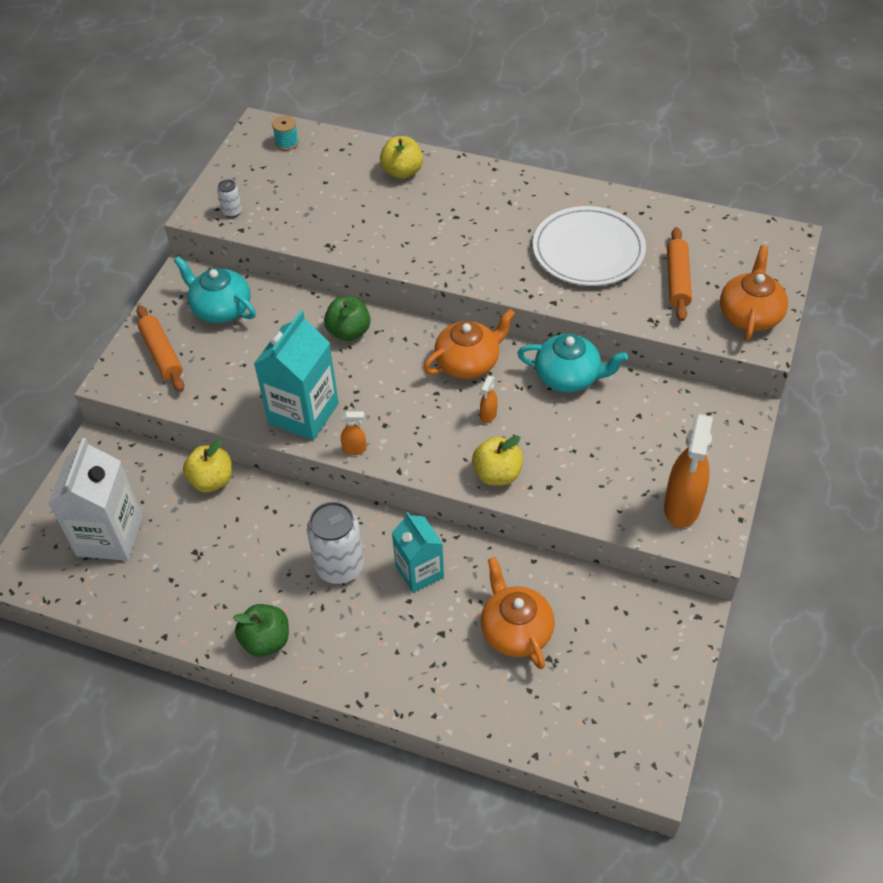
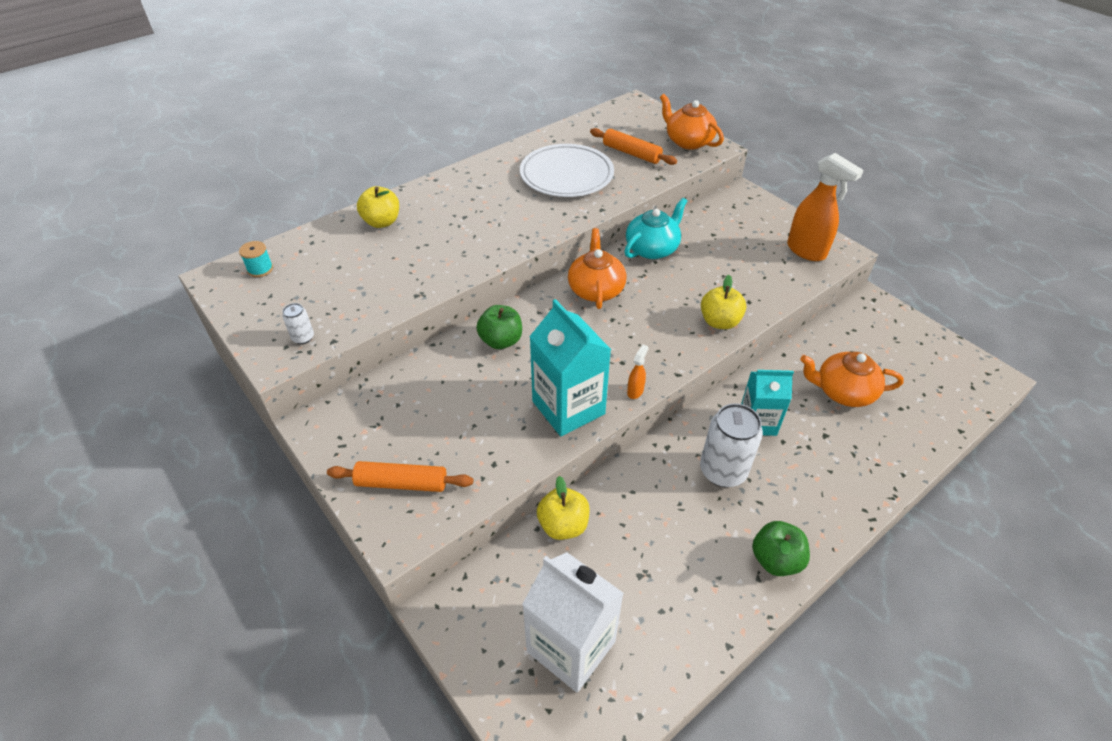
camera: 60 degrees left, 5 degrees down
turquoise teapot [174,256,256,323] -> none
orange spray bottle [480,376,497,423] -> none

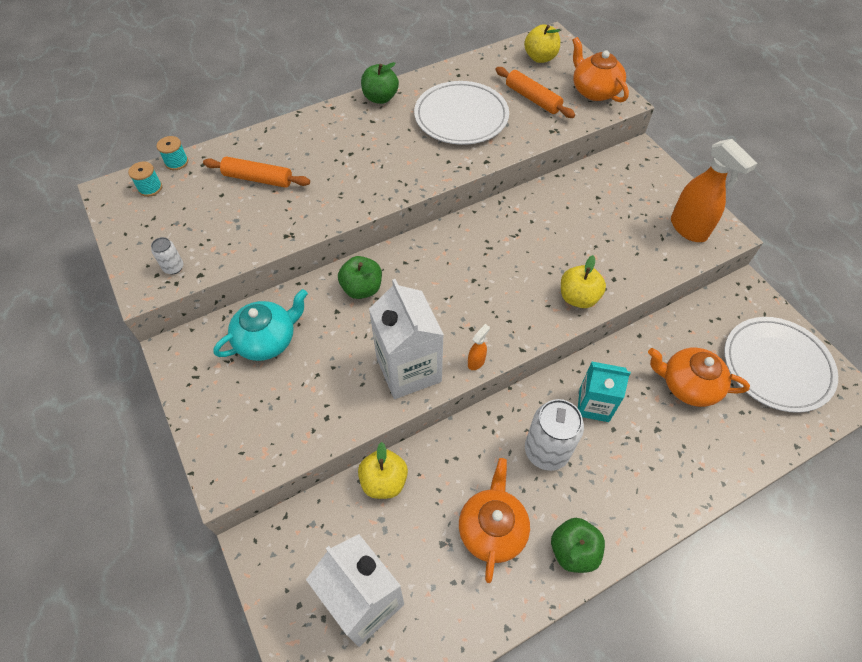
camera: 10 degrees right, 10 degrees up
orange rolling pin [327,461,473,492] -> orange rolling pin moved to [203,157,310,188]
yellow apple [357,186,399,228] -> yellow apple moved to [524,24,560,63]
turquoise carton [529,299,611,436] -> white carton [369,279,444,399]
orange teapot [568,228,626,309] -> orange teapot moved to [459,458,530,583]
turquoise teapot [624,198,687,259] -> turquoise teapot moved to [213,289,308,361]
none -> turquoise spool [156,136,188,170]
none -> green apple [361,62,399,104]
none -> white plate [724,317,838,413]

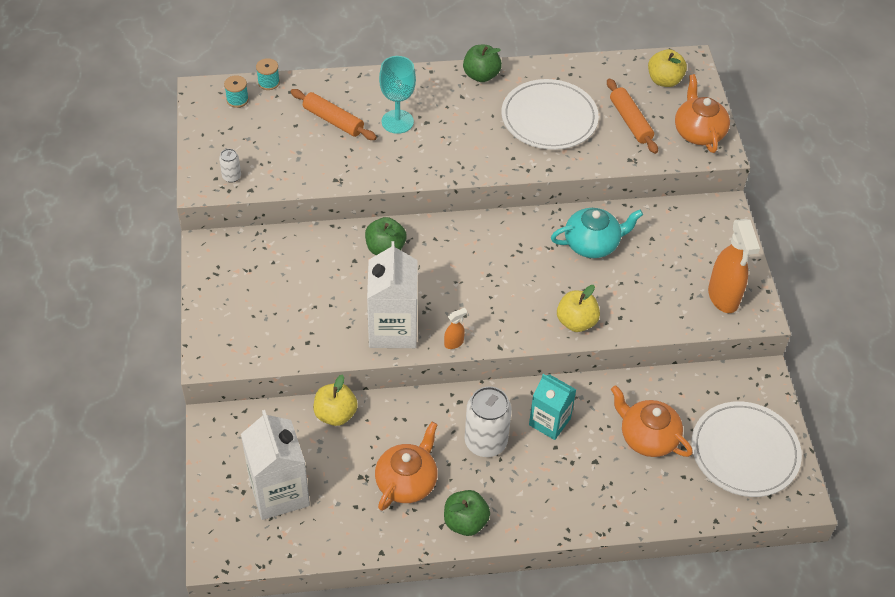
camera: 20 degrees right, 5 degrees down
turquoise teapot [213,289,308,361] -> turquoise teapot moved to [551,208,643,258]
none -> turquoise goblet [379,56,416,134]

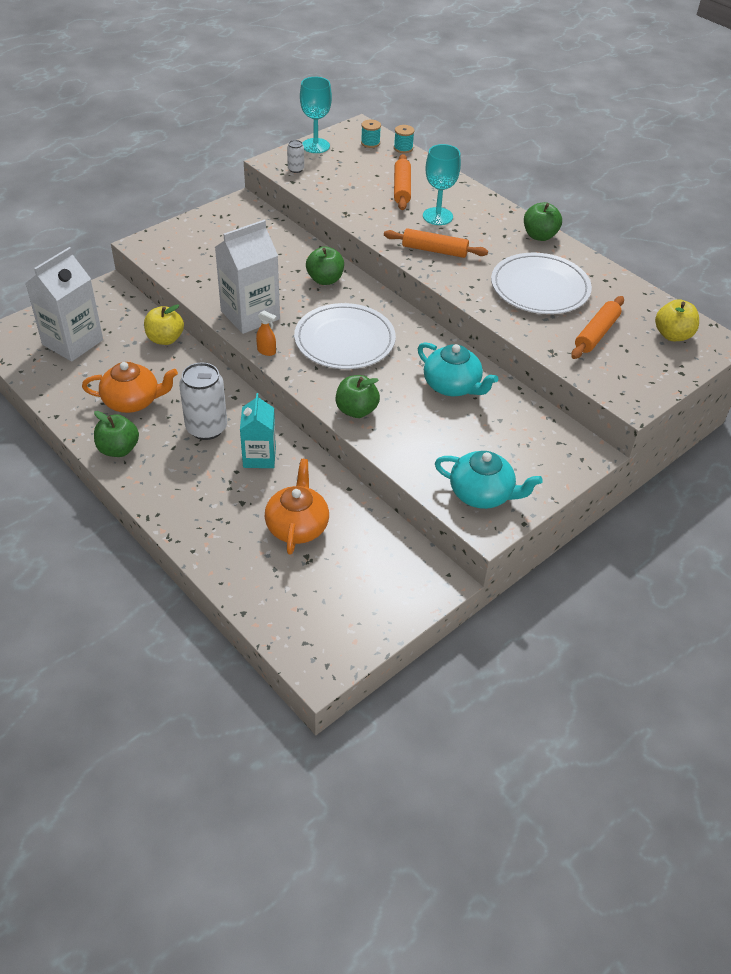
camera: 55 degrees right, 5 degrees down
yellow apple [557,285,600,332] -> green apple [336,375,380,418]
orange teapot [675,74,730,153] -> none
white plate [691,401,802,497] -> white plate moved to [294,303,396,369]
orange spray bottle [708,219,760,313] -> turquoise teapot [435,451,543,509]
none -> turquoise goblet [300,77,332,153]
none -> orange rolling pin [384,228,488,258]

